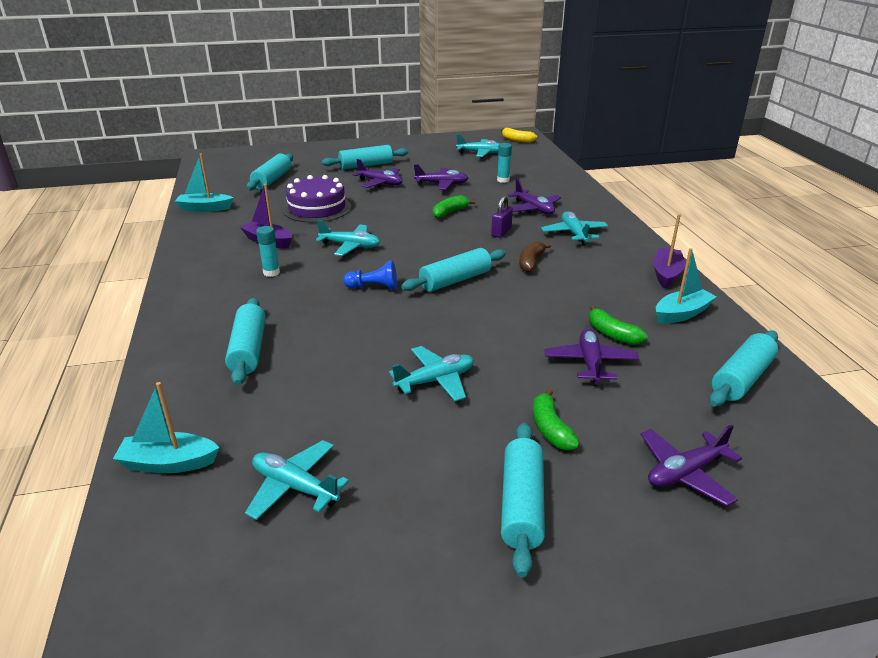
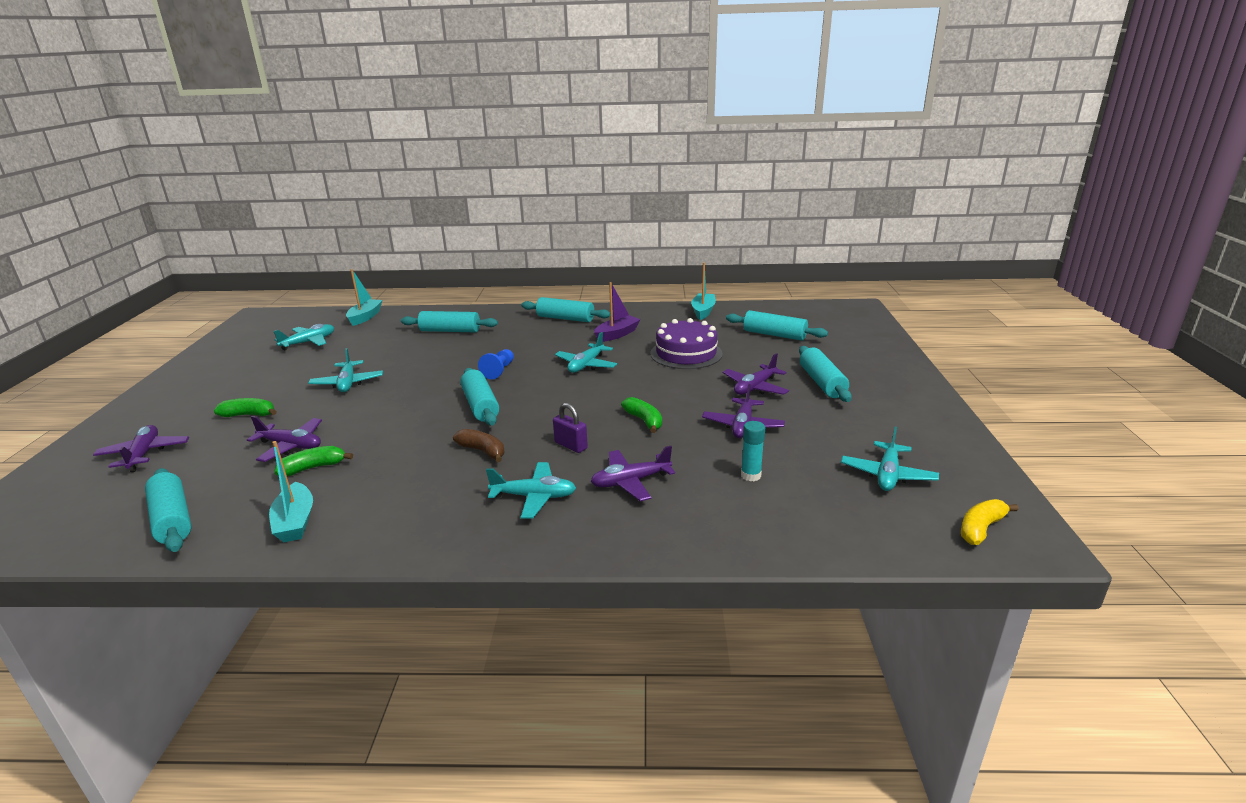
camera: 105 degrees right, 5 degrees down
turquoise glue stick [256,226,280,277] -> none
turquoise rolling pin [501,423,545,578] -> turquoise rolling pin moved to [521,297,610,322]
purple boat [653,214,685,288] -> none

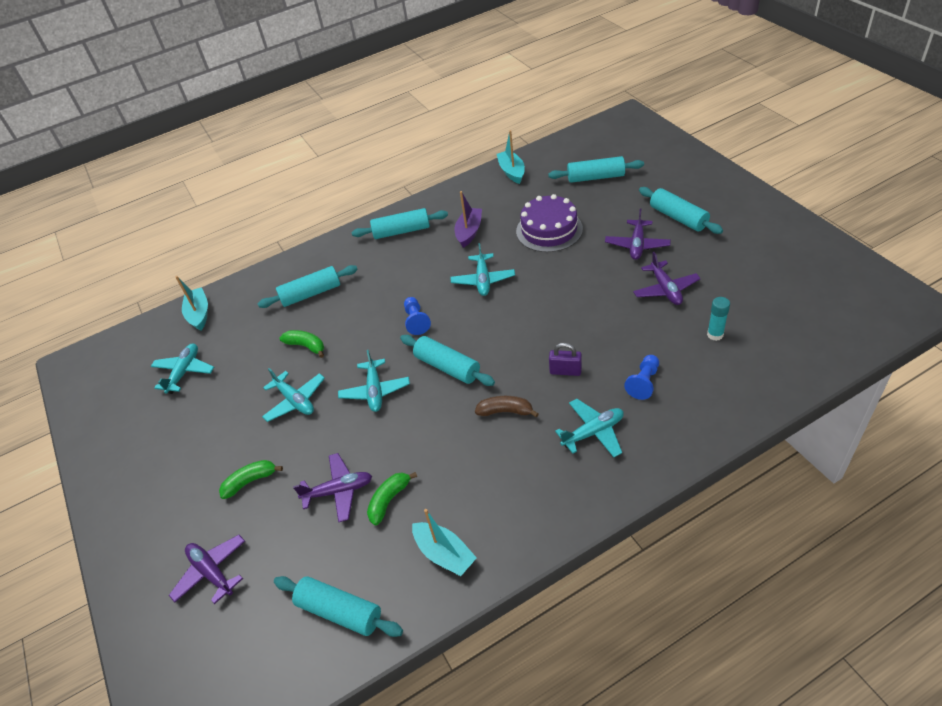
camera: 25 degrees left, 20 degrees up
purple plane [591,446,675,501] -> blue pawn [624,355,659,400]
green banana [621,397,662,433] -> green banana moved to [280,330,324,358]
turquoise plane [841,427,939,491] -> turquoise plane moved to [338,350,410,412]
yellow banana [961,499,1019,545] -> none

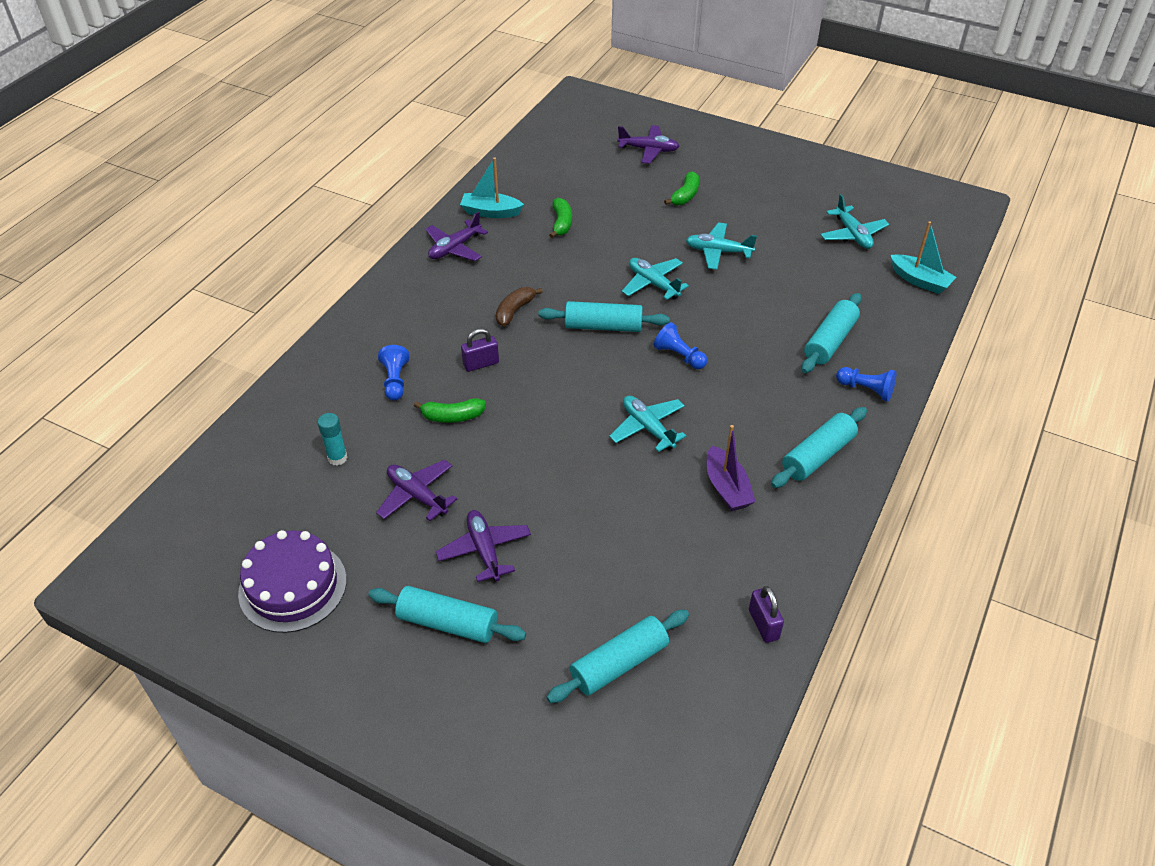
camera: 140 degrees right, 0 degrees up
turquoise rolling pin [274,576,403,637] -> none
green banana [280,330,324,358] -> green banana moved to [414,398,486,423]
purple plane [293,453,372,522] -> purple plane moved to [425,212,488,261]
brown banana [475,396,539,417] -> brown banana turned 150 degrees clockwise [496,287,543,326]
turquoise boat [497,130,525,184] -> purple padlock [749,586,784,643]
purple cake [516,194,583,252] -> purple cake moved to [238,530,347,633]
turquoise plane [555,399,624,457] -> none
none -> blue pawn [836,367,896,402]

